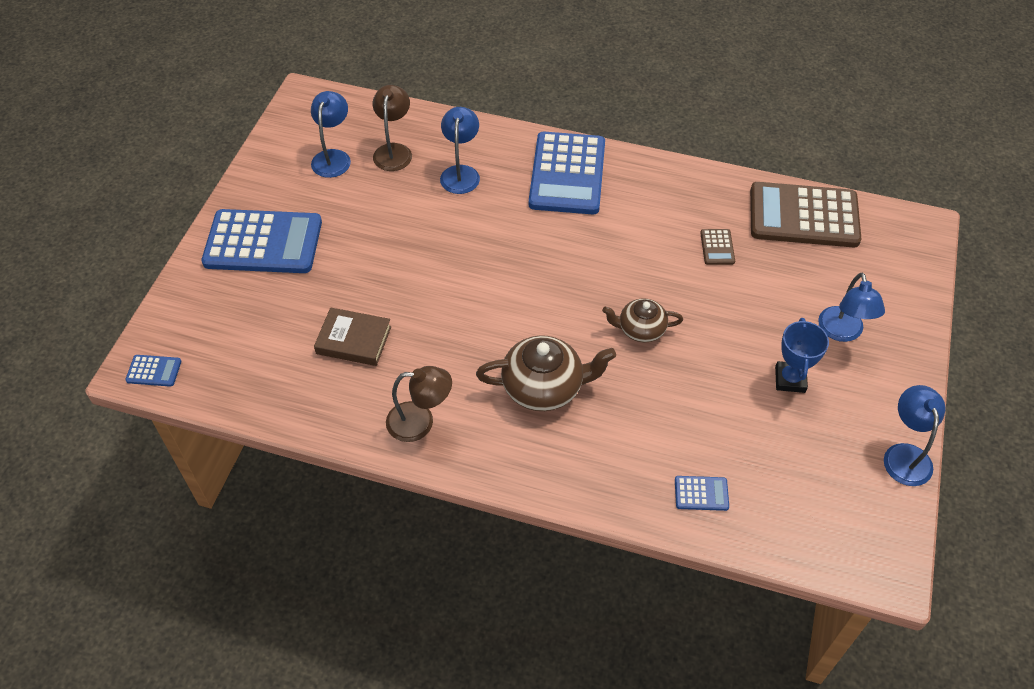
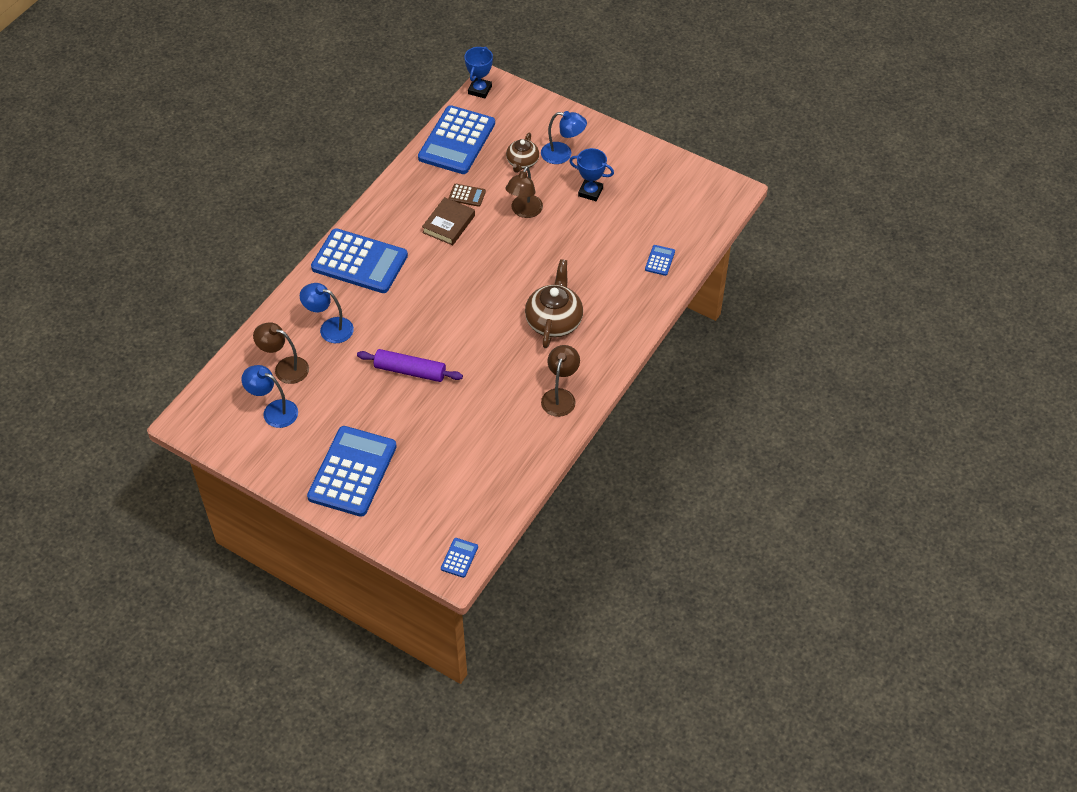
camera: 75 degrees left, 0 degrees up
brown book [314,307,392,366] -> brown book moved to [422,197,475,245]
brown teapot [602,298,683,343] -> brown teapot moved to [506,133,539,173]
brown calculator [750,182,862,248] -> blue calculator [418,105,495,174]
blue lamp [884,385,945,486] -> none
none -> purple rolling pin [357,349,463,382]
none -> blue trophy [464,47,493,98]
none -> brown lamp [506,166,543,218]

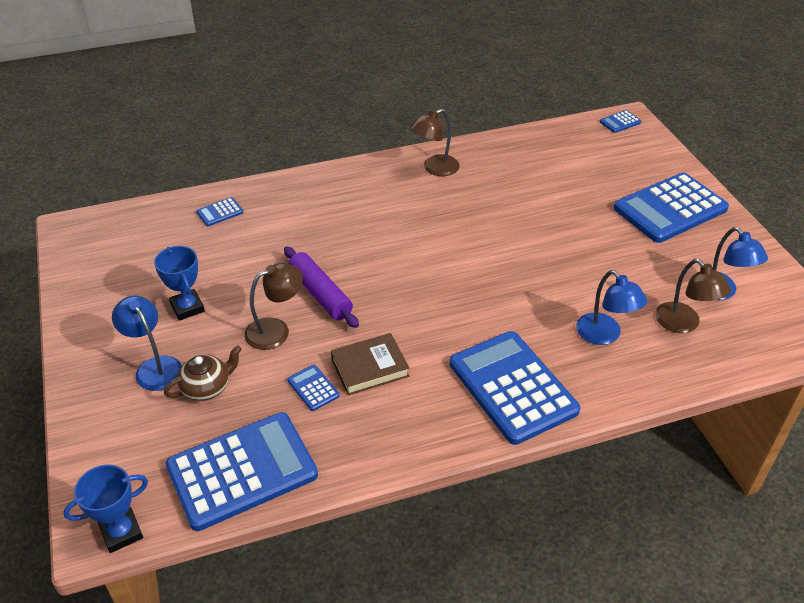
camera: 140 degrees left, 10 degrees down
purple rolling pin [357,349,463,382] -> purple rolling pin moved to [284,246,359,328]
brown calculator [449,184,486,207] -> blue calculator [287,365,340,411]
brown teapot [525,259,583,348] -> none

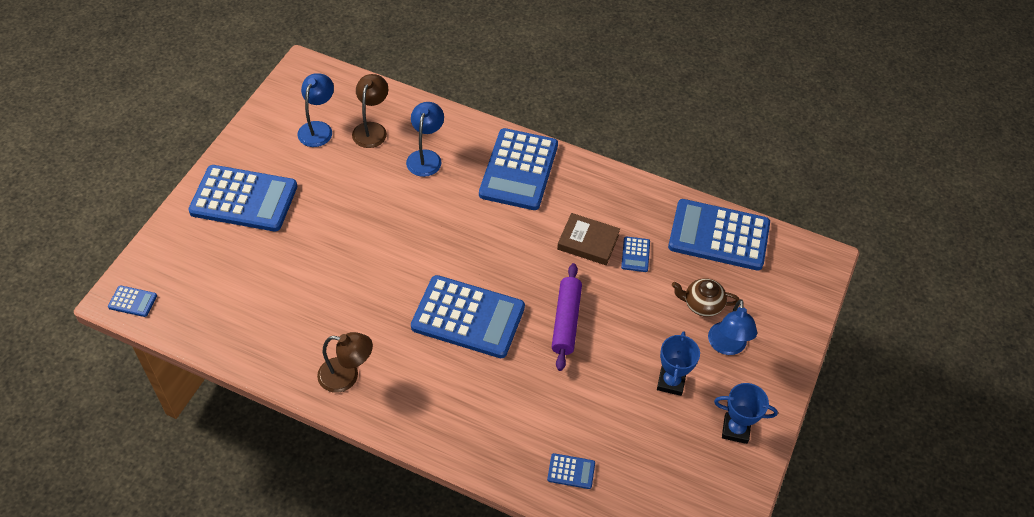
camera: 140 degrees left, 10 degrees up
blue trophy [63,464,148,553] -> blue trophy moved to [714,383,778,444]
brown lamp [244,263,303,350] -> none
none -> blue calculator [411,275,525,358]

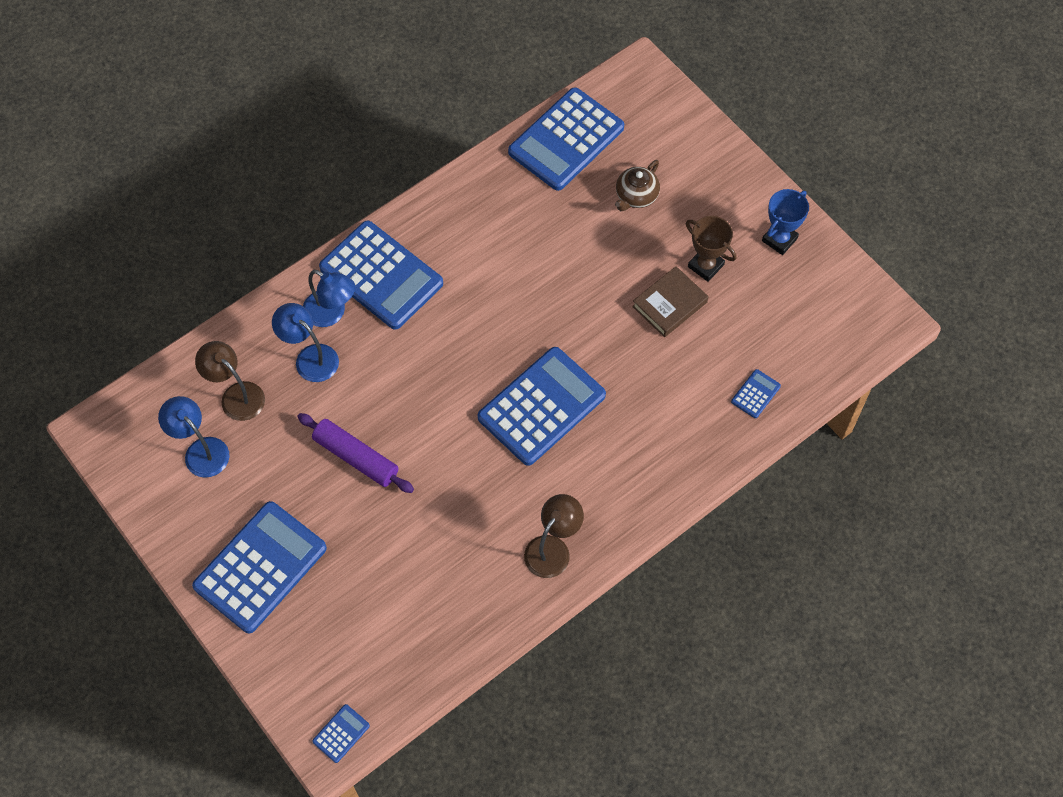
camera: 60 degrees left, 10 degrees up
purple rolling pin [552,263,582,371] -> purple rolling pin moved to [297,413,414,493]
brown book [557,213,620,265] -> brown book moved to [632,266,709,337]
blue calculator [621,236,650,272] -> none
blue trophy [657,331,700,396] -> brown trophy [686,216,737,282]
blue lamp [708,299,757,355] -> blue lamp moved to [303,270,355,327]

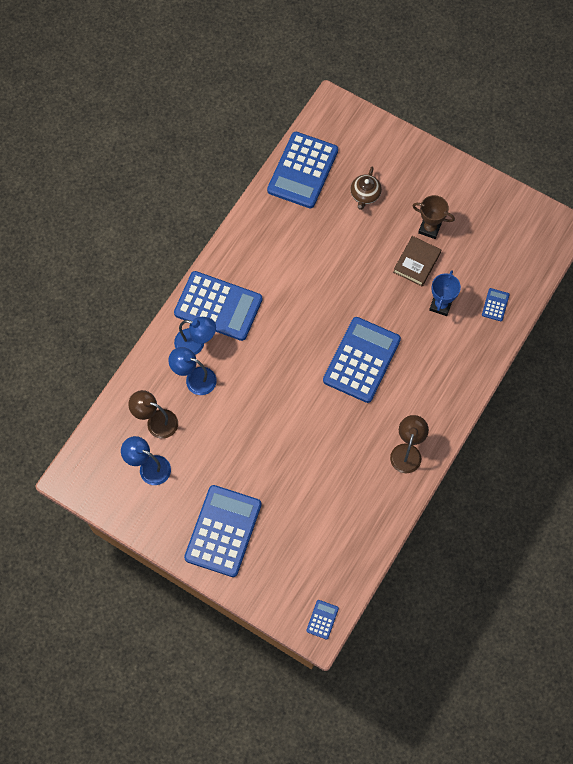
camera: 20 degrees left, 5 degrees up
purple rolling pin [297,413,414,493] -> none
blue trophy [762,189,809,255] -> blue trophy moved to [429,270,461,316]

